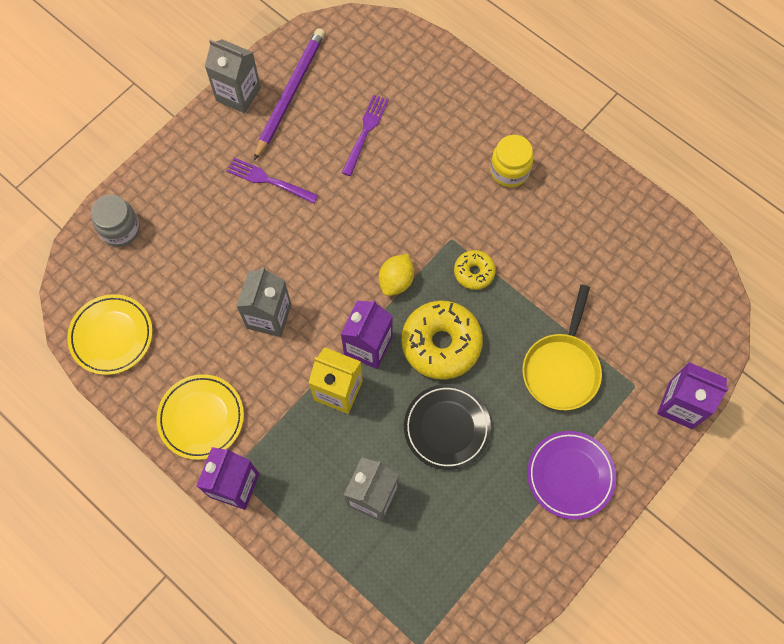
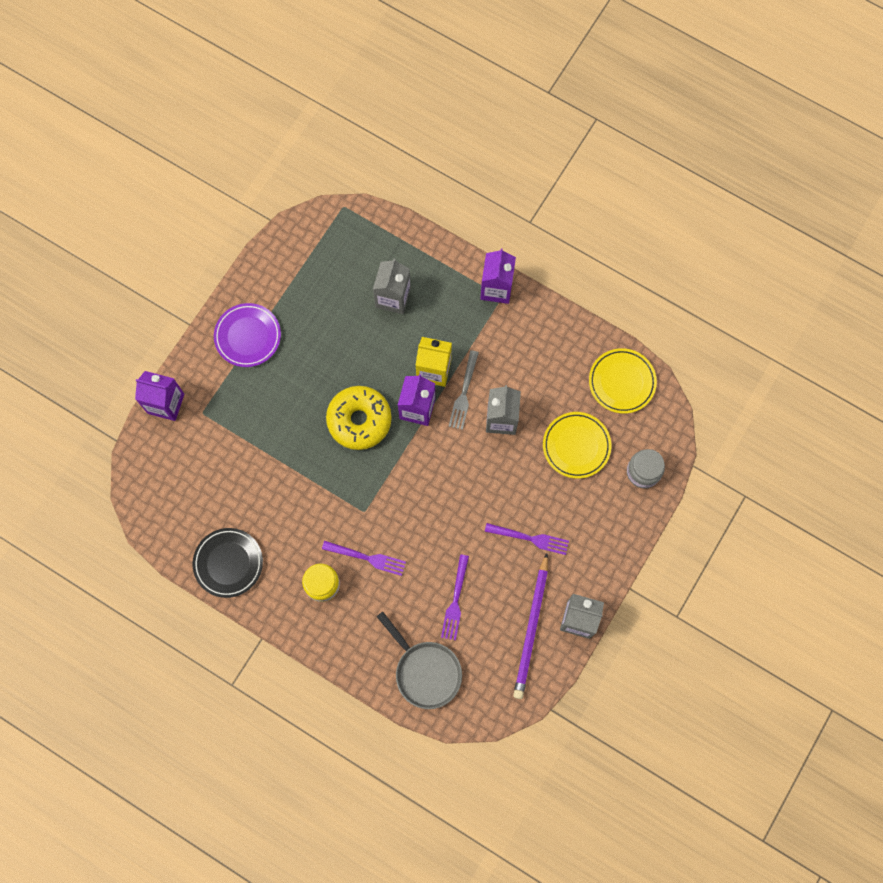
camera: 170 degrees right, 5 degrees up
yellow plate [156,374,244,460] -> yellow plate moved to [543,412,611,479]
yellow lemon [379,254,414,296] -> none
black plate [404,384,491,470] -> black plate moved to [193,528,263,598]
yellow donut [454,250,496,290] -> none
yellow pan [523,285,602,410] -> none
none -> purple fork [322,541,406,576]
none -> grey pan [376,612,462,709]
none -> grey fork [449,350,479,430]

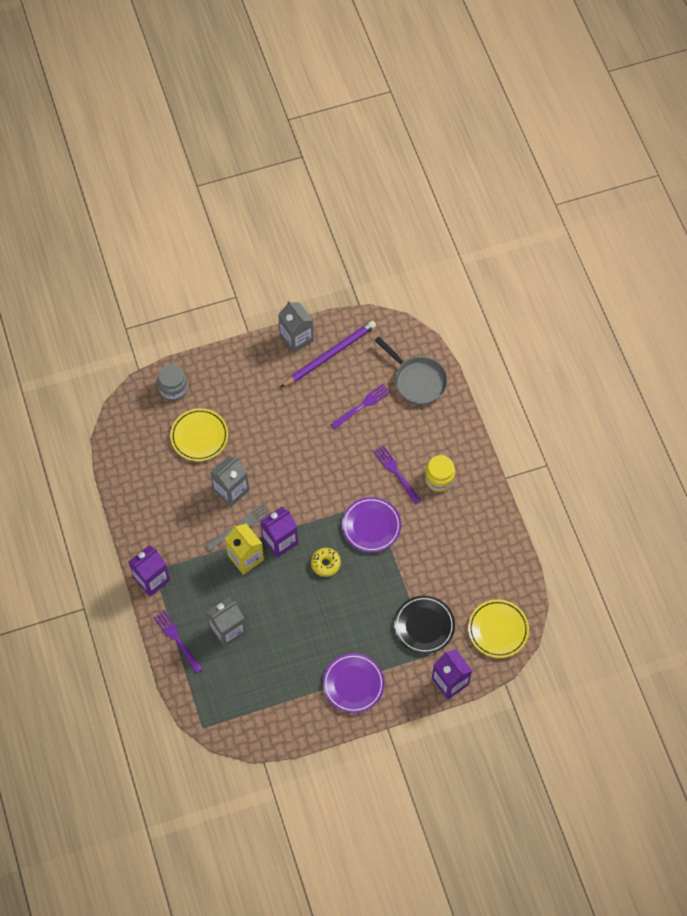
camera: 140 degrees left, 10 degrees down
black plate [193,528,263,598] -> black plate moved to [394,596,455,654]
yellow donut [326,386,392,450] -> yellow donut [311,548,341,577], size x0.53
grey pan [376,612,462,709] -> grey pan turned 135 degrees clockwise [375,337,448,405]
purple fork [485,523,569,555] -> purple fork moved to [153,611,203,674]
yellow plate [589,348,657,414] -> yellow plate moved to [468,599,529,658]
none -> purple plate [342,497,401,553]

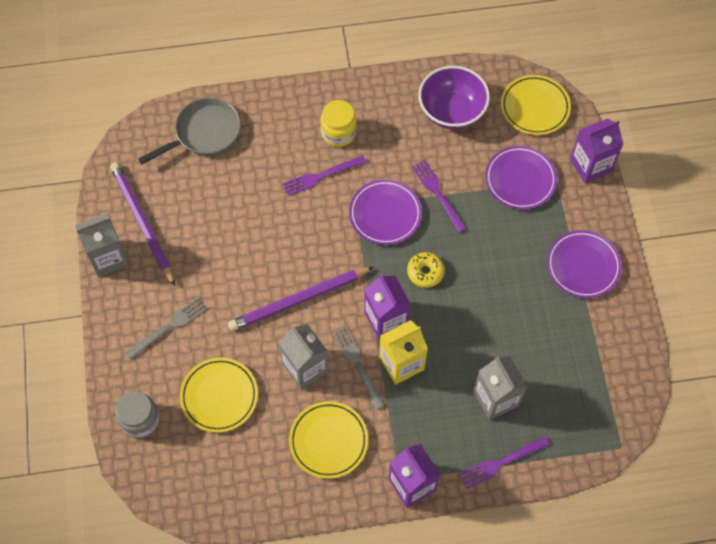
camera: 80 degrees left, 0 degrees up
purple fork [331,384,390,429] -> purple fork moved to [412,160,467,233]
black plate [394,596,455,654] -> purple plate [485,146,557,210]
none -> grey fork [125,297,208,360]
none -> purple pencil [228,267,374,331]
none -> yellow plate [289,401,368,479]
none -> purple bowl [418,66,490,129]

